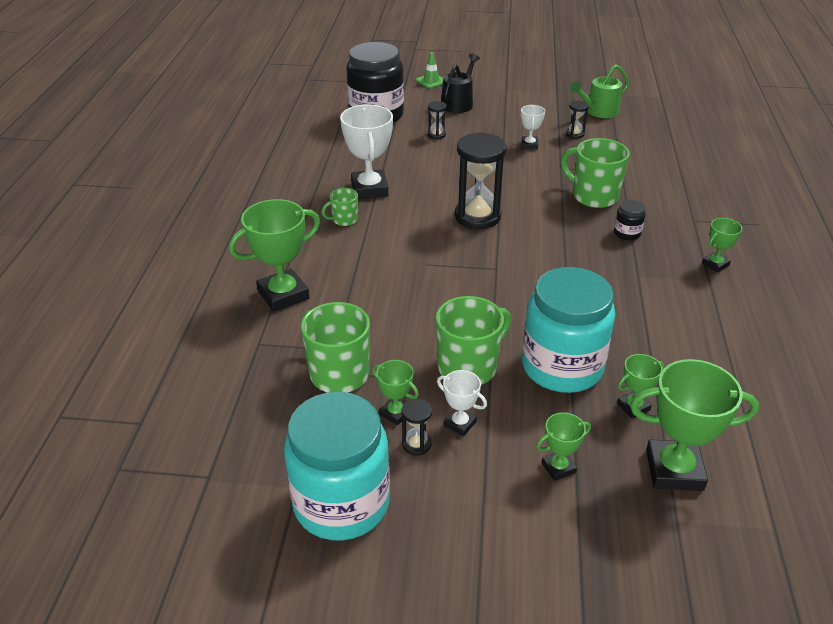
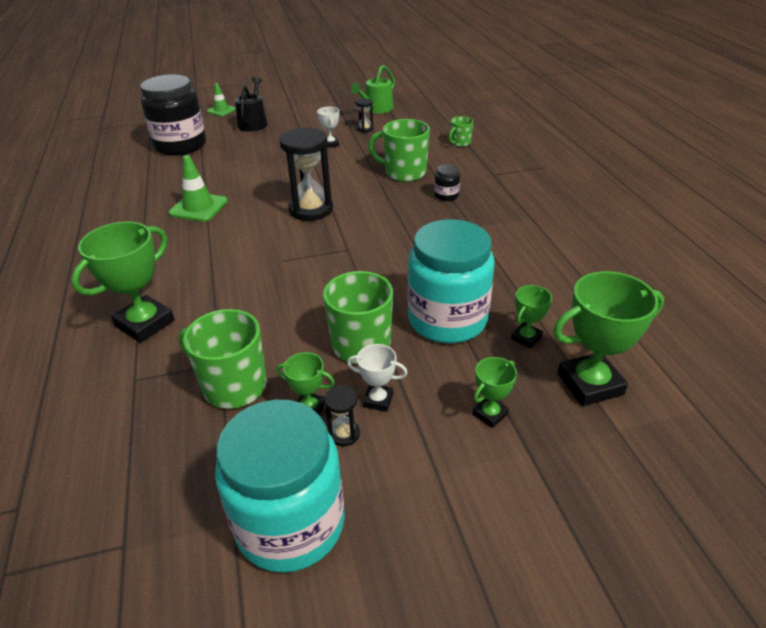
camera: 20 degrees left, 0 degrees up
green mug [321,188,358,226] -> green mug moved to [449,116,474,147]
white trophy [340,105,393,199] -> green traffic cone [169,155,228,222]
black hourglass [427,101,447,139] -> none
green trophy [702,218,742,273] -> none

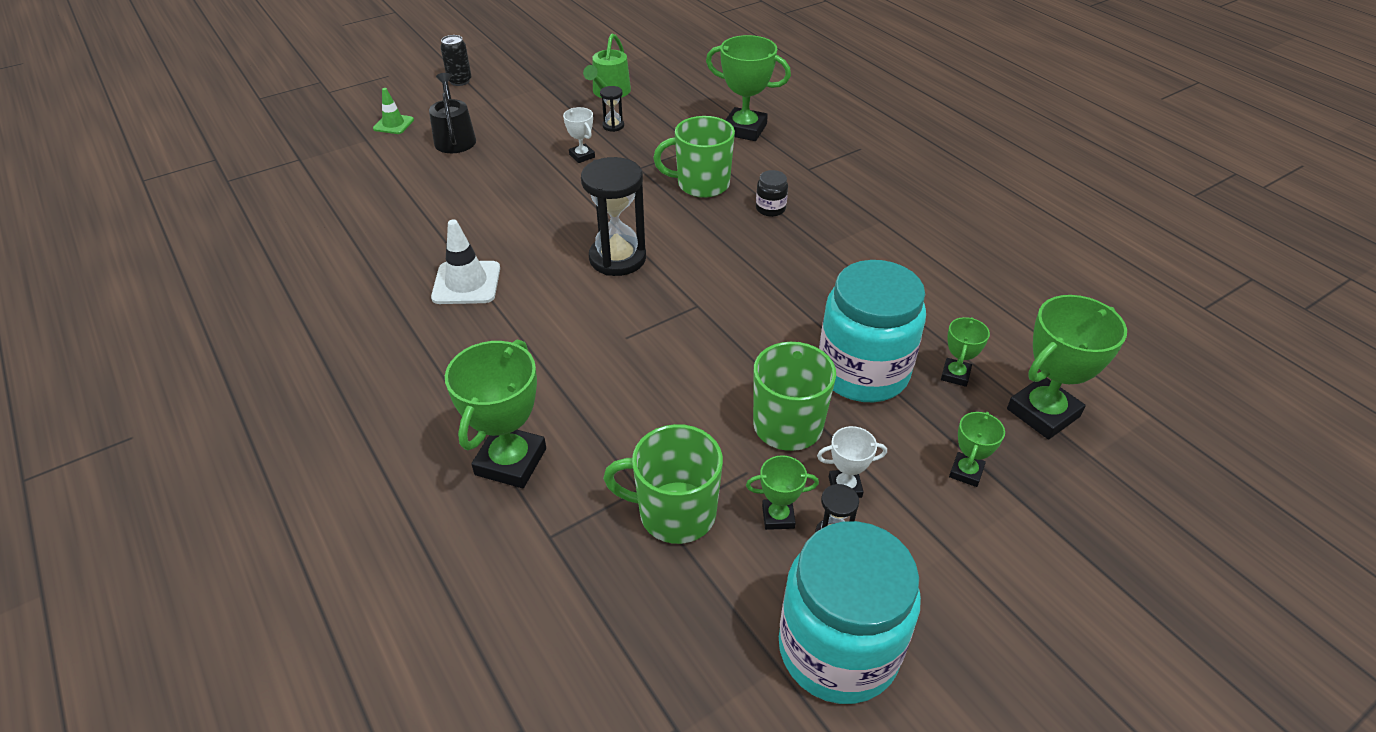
camera: 20 degrees left, 5 degrees up
black jar [140,75,206,155] -> none
green traffic cone [169,155,228,222] -> white traffic cone [431,219,500,304]
green mug [449,116,474,147] -> green trophy [706,35,791,141]
none -> black can [440,35,471,86]

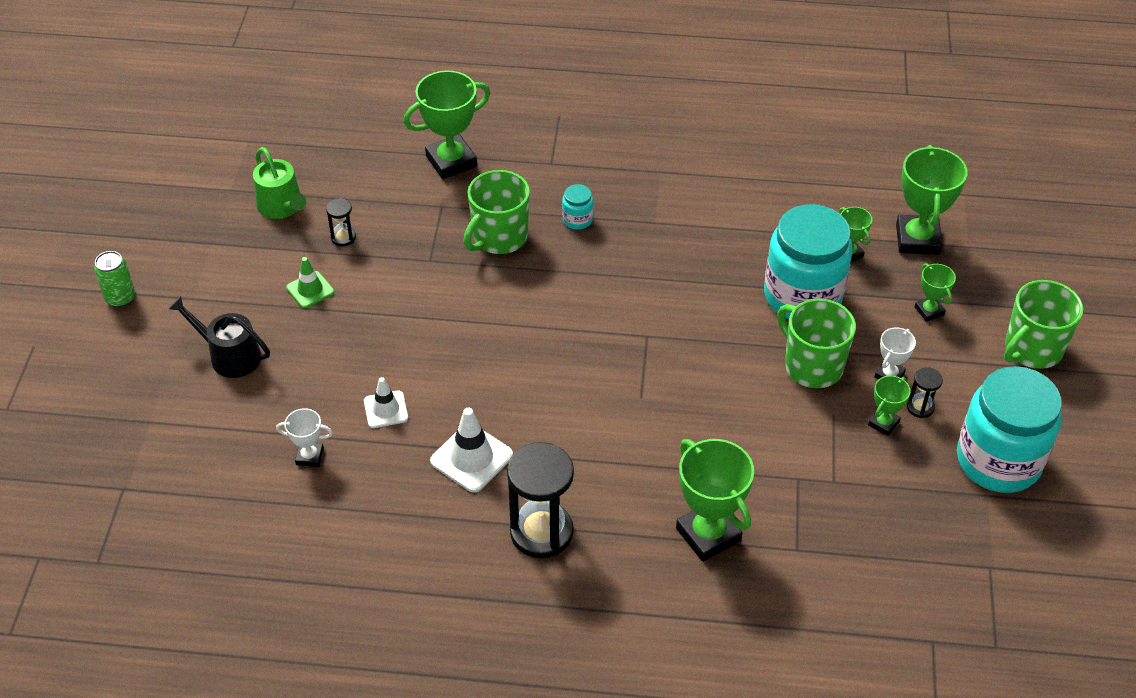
camera: 50 degrees left, 5 degrees up
green traffic cone [373,88,414,134] -> green traffic cone moved to [286,257,334,308]
black can [440,35,471,86] -> green can [94,251,135,307]
white trophy [563,107,595,163] -> white trophy moved to [276,408,333,467]
black hourglass [581,157,646,276] -> black hourglass moved to [507,442,574,558]
green mug [603,424,723,544] -> green mug moved to [1004,280,1083,369]
black jar [756,170,788,217] -> turquoise jar [562,184,593,230]
none -> white traffic cone [364,377,408,428]

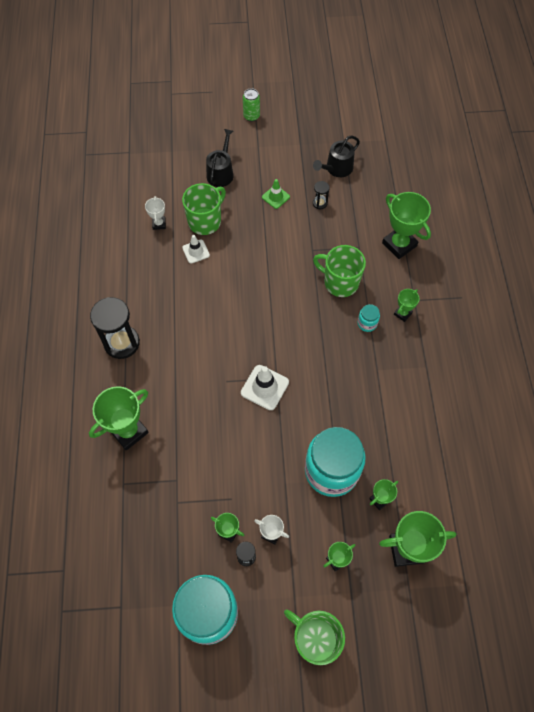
camera: 80 degrees right, 15 degrees up
green watering can [253,147,306,219] -> black watering can [313,136,360,177]
white traffic cone [430,408,513,492] -> white traffic cone moved to [241,365,289,410]
green mug [777,299,856,388] -> green mug moved to [182,183,226,235]
none -> green trophy [394,289,419,322]

